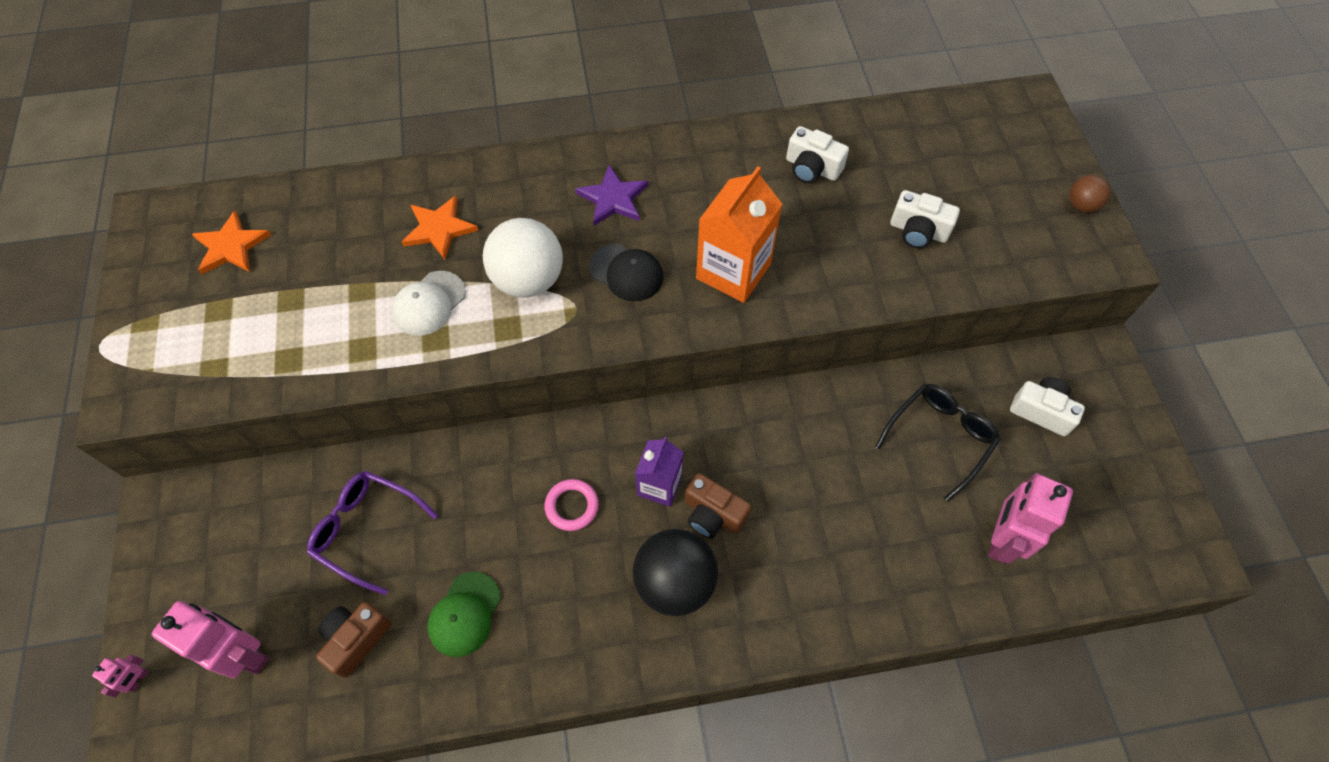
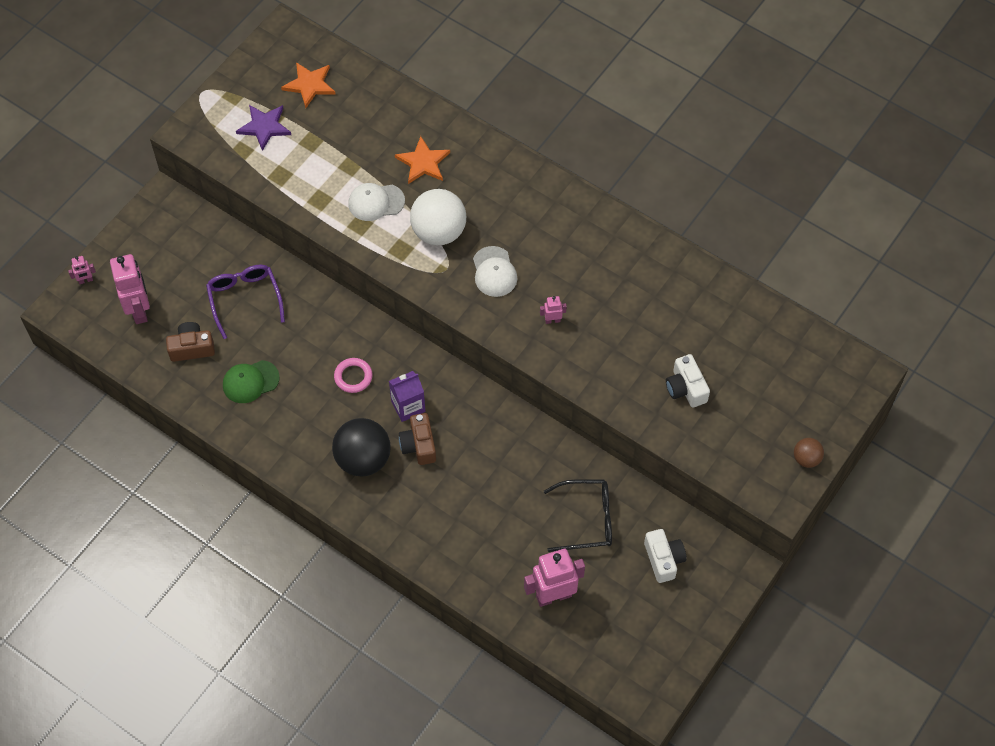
camera: 45 degrees right, 0 degrees up
purple star [575,165,648,226] -> purple star moved to [236,105,291,151]
black cap [589,244,664,301] -> white cap [473,246,517,297]
orange carton [696,166,782,303] -> pink robot [540,296,567,324]
white camera [786,126,849,183] -> none

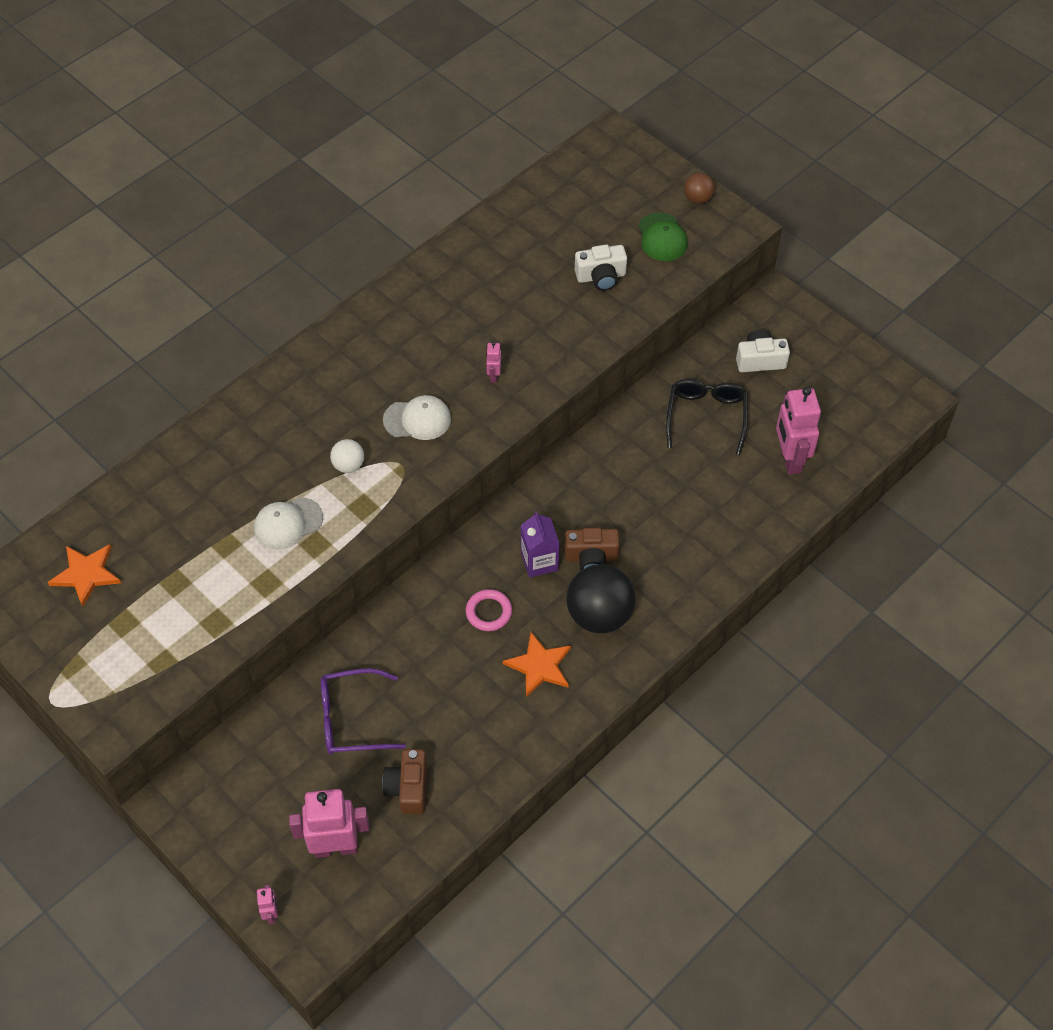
camera: 80 degrees left, 5 degrees down
green cap [223,360,280,403] -> green cap moved to [638,212,688,261]
purple star [236,105,291,151] -> none
white cap [348,183,405,221] -> white cap turned 60 degrees clockwise [254,497,323,550]
orange star [395,136,450,184] -> orange star moved to [503,632,571,697]
white ball [410,189,466,245] -> white ball [330,439,364,473], size x0.50

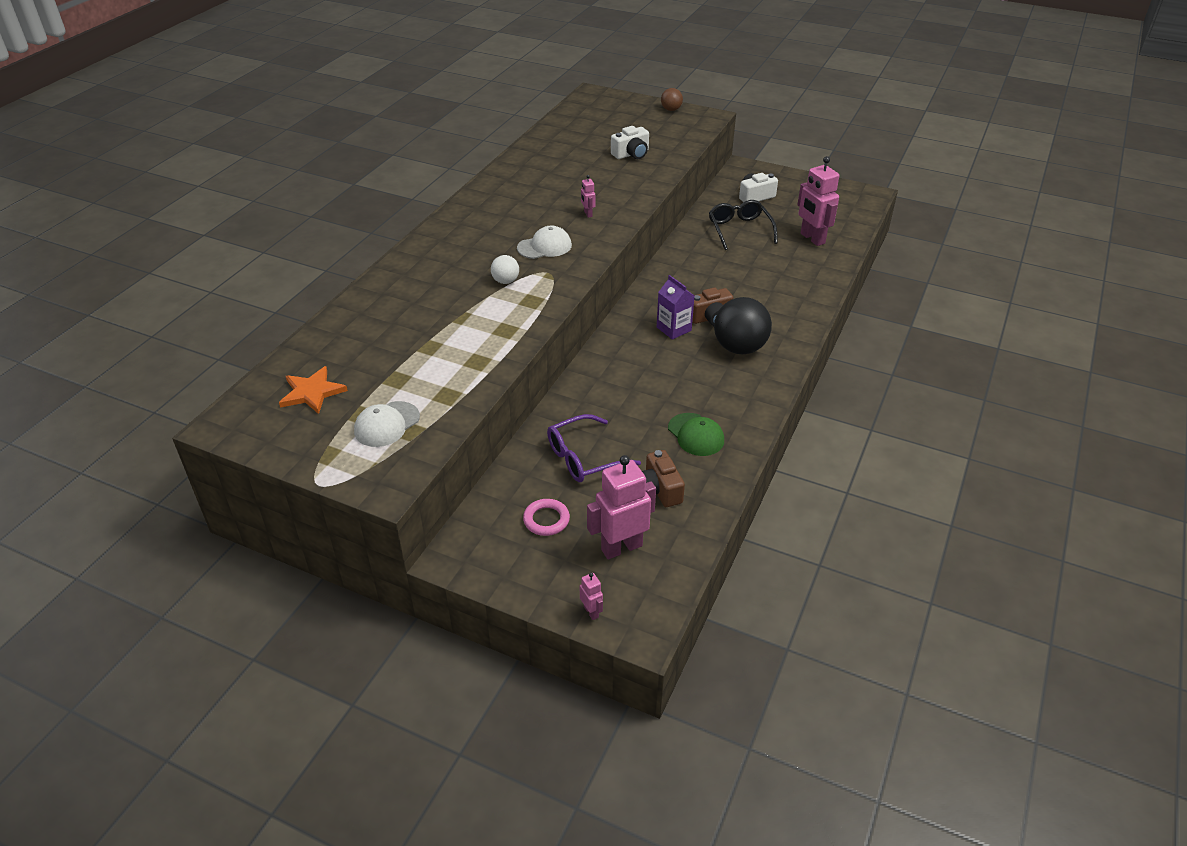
camera: 20 degrees left, 15 degrees down
white cap [254,497,323,550] -> white cap moved to [354,401,420,447]
pink ring [466,589,512,631] -> pink ring moved to [523,499,570,536]
orange star [503,632,571,697] -> none
green cap [638,212,688,261] -> green cap moved to [668,413,724,456]

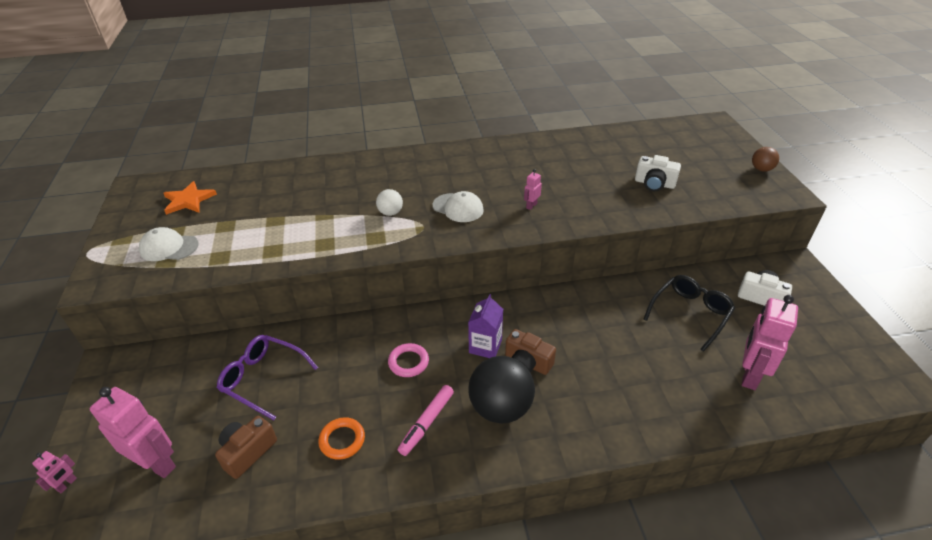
camera: 55 degrees right, 0 degrees up
pink ring [523,499,570,536] -> pink ring moved to [388,343,429,377]
green cap [668,413,724,456] -> orange ring [318,417,365,460]
none -> pink marker [398,385,454,456]

